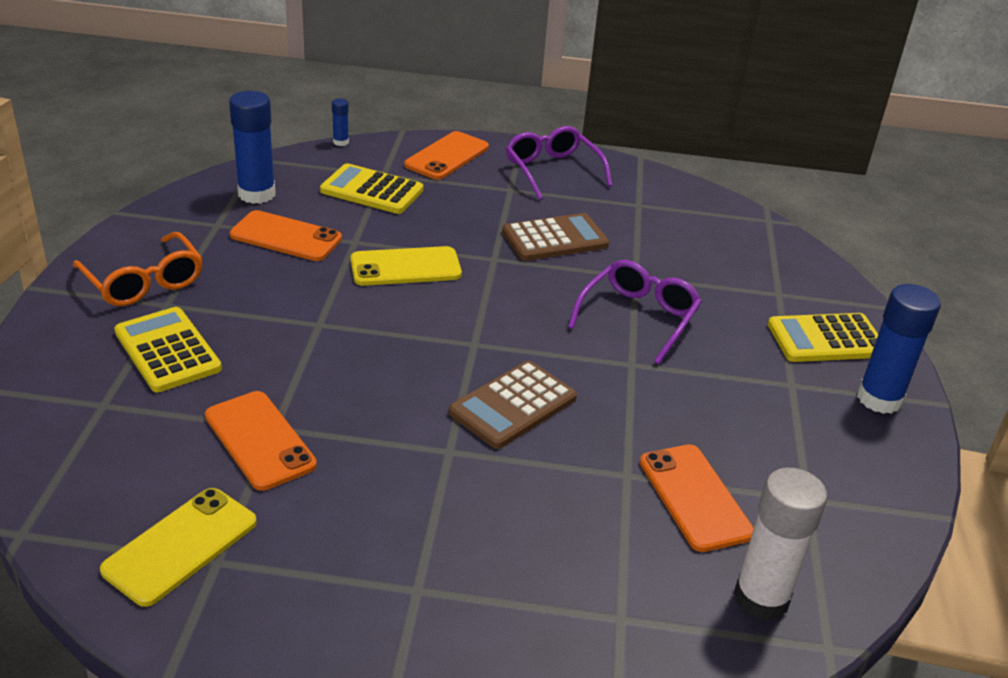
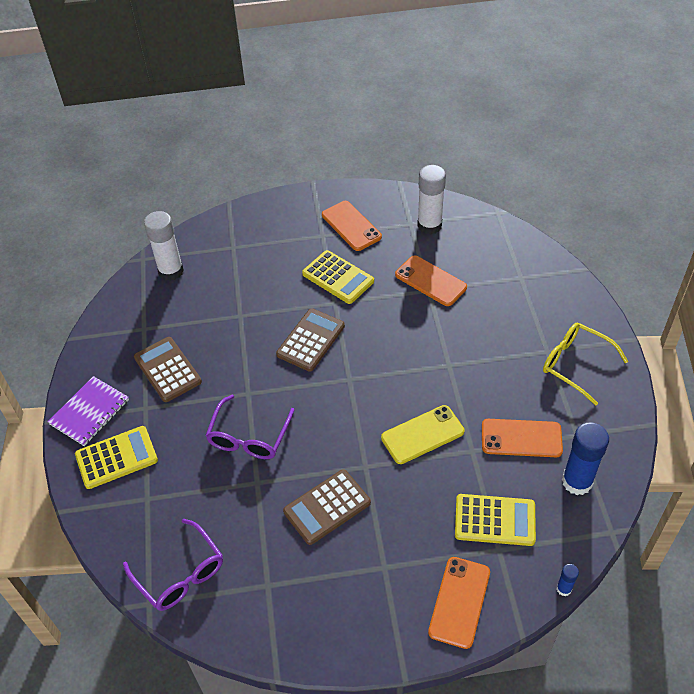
camera: 170 degrees right, 15 degrees up
orange glasses [73,232,203,306] -> yellow glasses [543,323,629,405]
yellow phone [100,488,257,607] -> white glue stick [417,165,446,234]
yellow calculator [114,307,222,392] -> yellow calculator moved to [302,250,374,304]
purple glasses [506,126,612,200] -> purple glasses moved to [123,519,223,611]
orange phone [640,444,754,552] -> orange phone moved to [322,201,382,251]
blue glue stick [857,284,941,414] -> purple notebook [48,376,129,446]
none -> brown calculator [134,337,202,402]

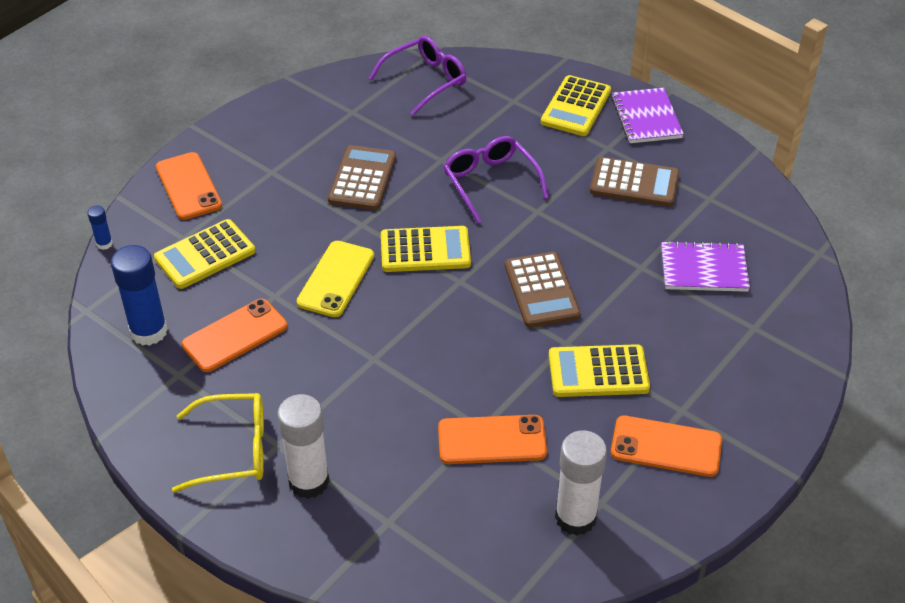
camera: 135 degrees right, 5 degrees down
purple glasses [123,519,223,611] -> purple glasses turned 135 degrees clockwise [369,36,467,116]
white glue stick [144,211,184,281] -> white glue stick moved to [277,394,330,499]
none -> yellow calculator [381,226,471,272]
none -> purple notebook [661,241,750,292]

